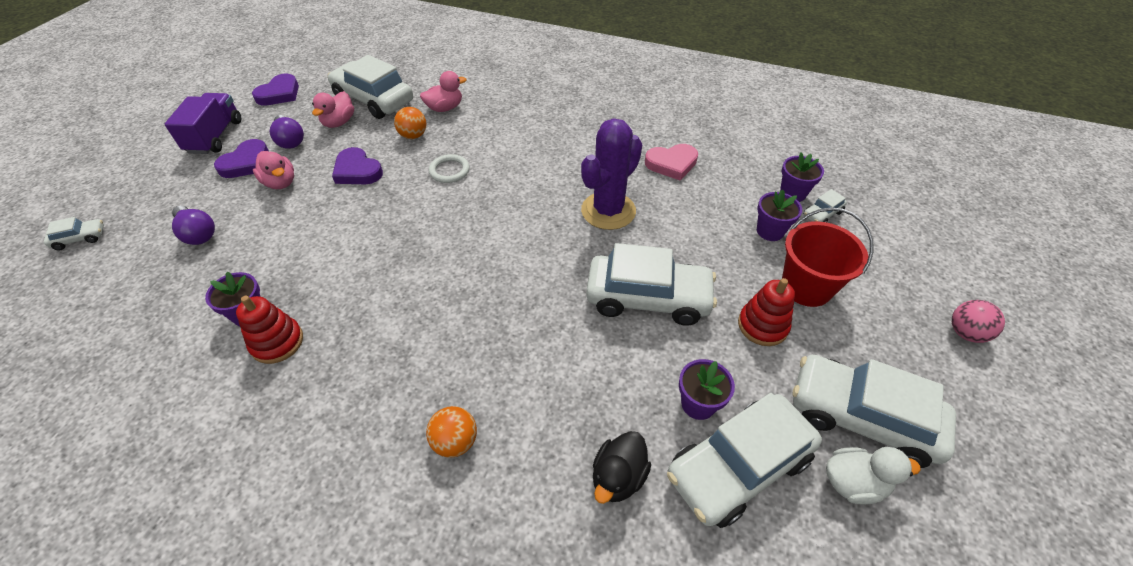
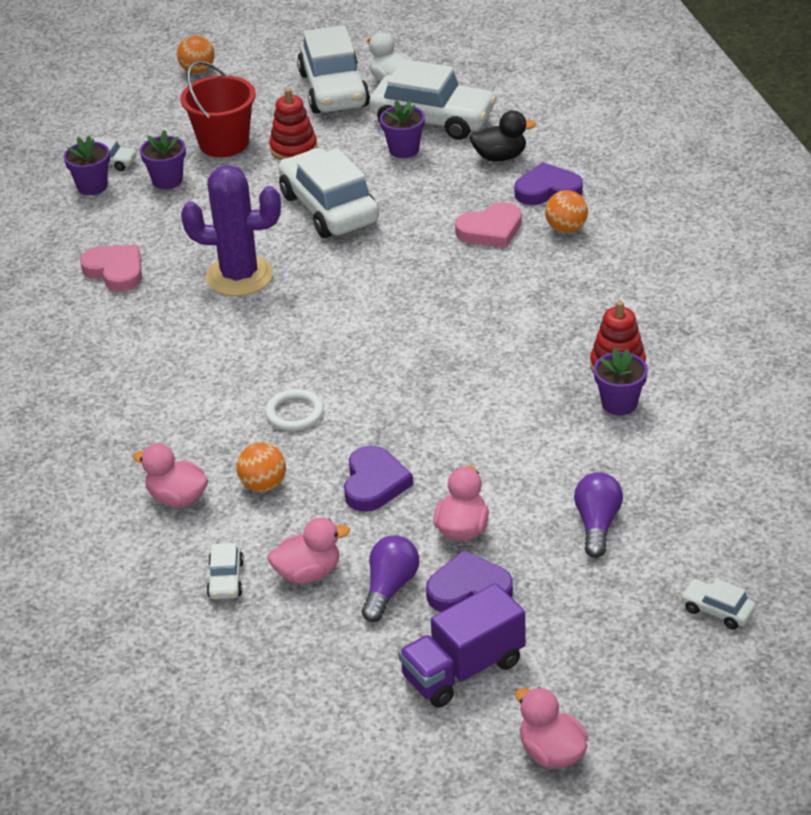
camera: 125 degrees left, 10 degrees down
purple heart [252,74,299,106] -> purple heart moved to [515,162,583,205]
white car [328,55,413,119] -> white car [206,543,244,599], size x0.43
pink ball [952,300,1005,343] -> orange ball [177,35,215,74]
none -> pink heart [455,202,522,248]
none -> pink duck [515,687,588,769]

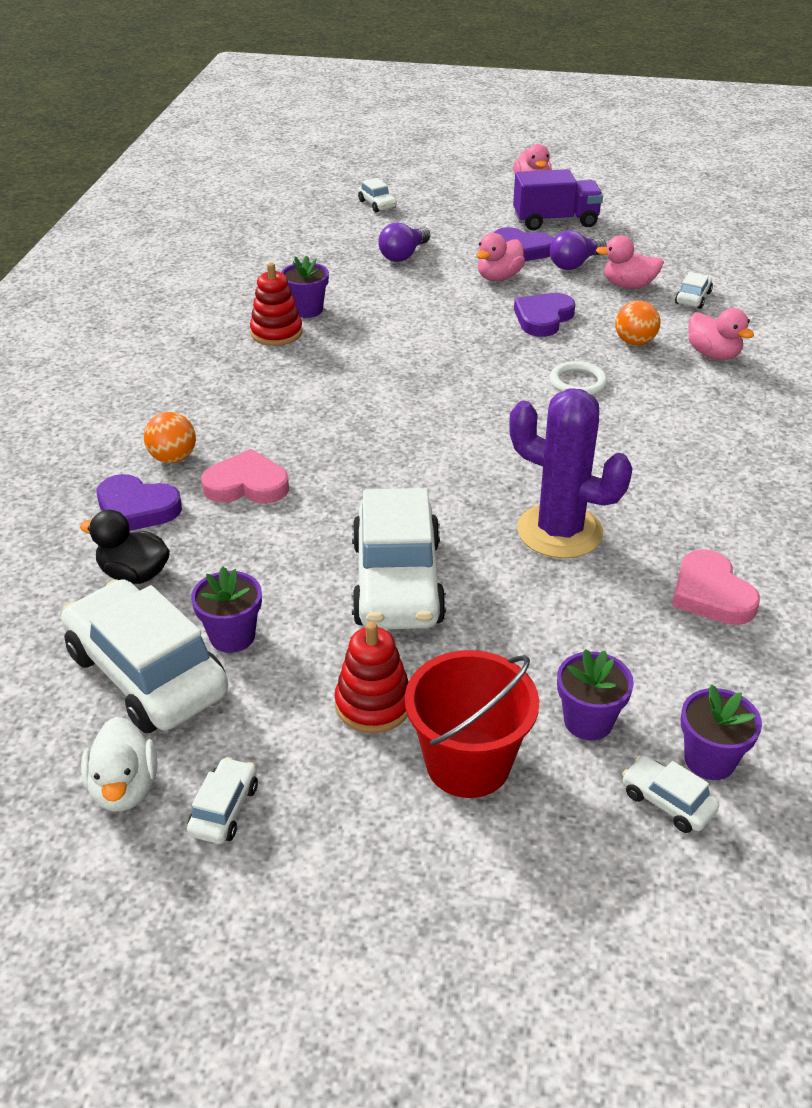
camera: 155 degrees left, 0 degrees up
orange ball [177,35,215,74] -> none
white car [297,25,370,114] -> white car [187,757,258,844], size x0.43

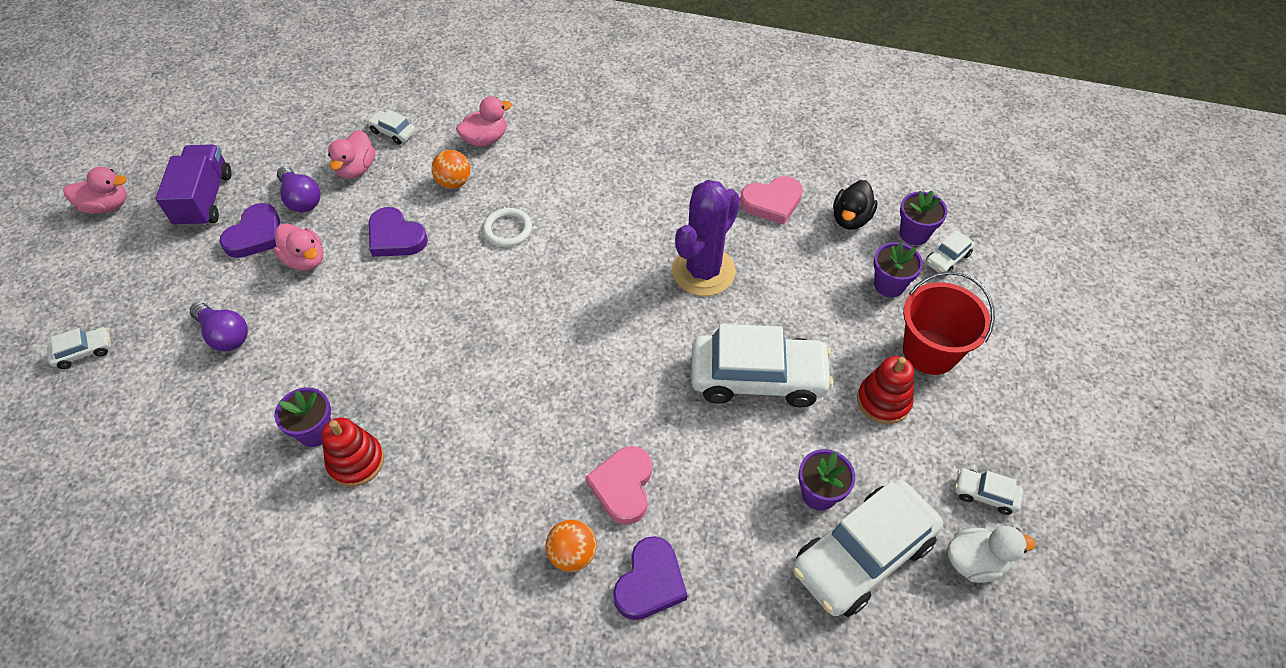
camera: 85 degrees left, 15 degrees up
black duck [80,510,170,584] -> black duck moved to [833,180,878,230]

